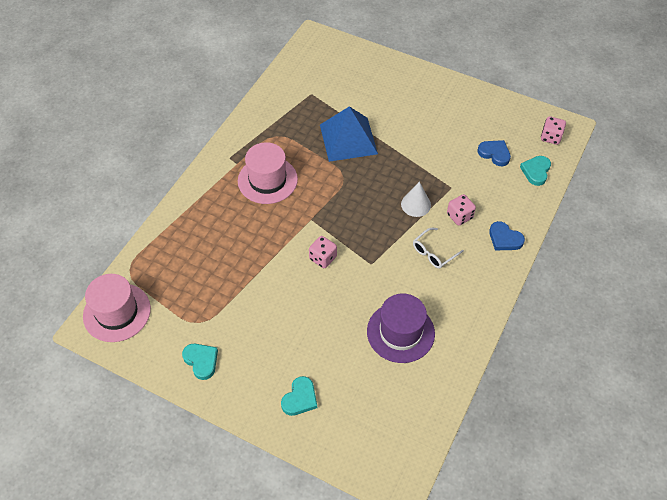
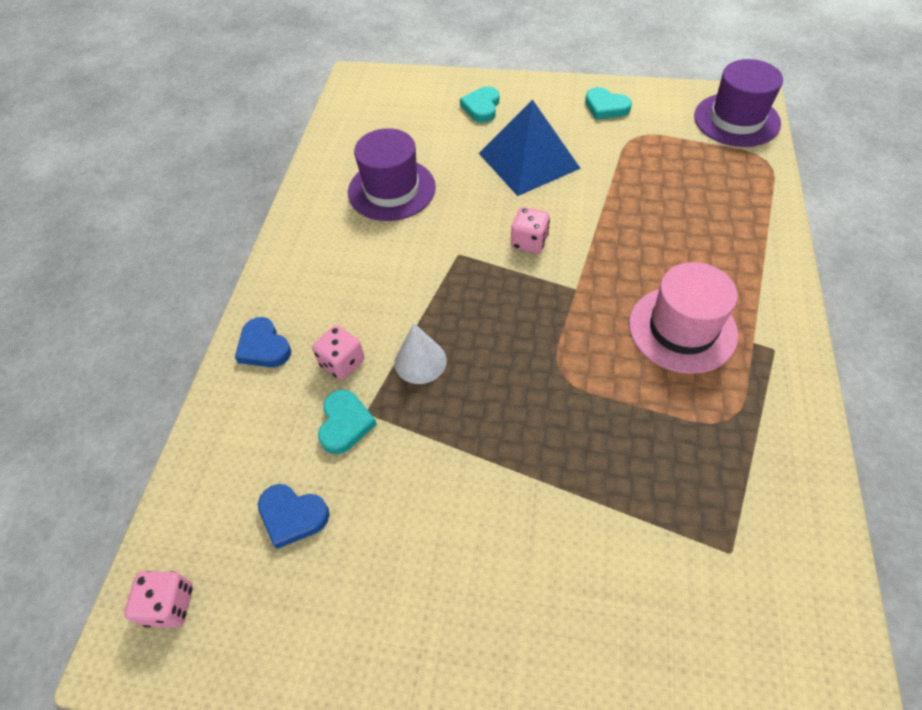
camera: 165 degrees right, 0 degrees up
pink hat [83,274,151,342] -> purple hat [694,59,783,147]
blue pyramid [320,106,378,162] -> blue pyramid moved to [479,99,581,196]
white glasses [413,228,464,269] -> none
blue heart [489,221,525,250] -> blue heart turned 150 degrees counterclockwise [235,317,291,367]
turquoise heart [520,156,551,186] -> turquoise heart moved to [318,390,377,454]

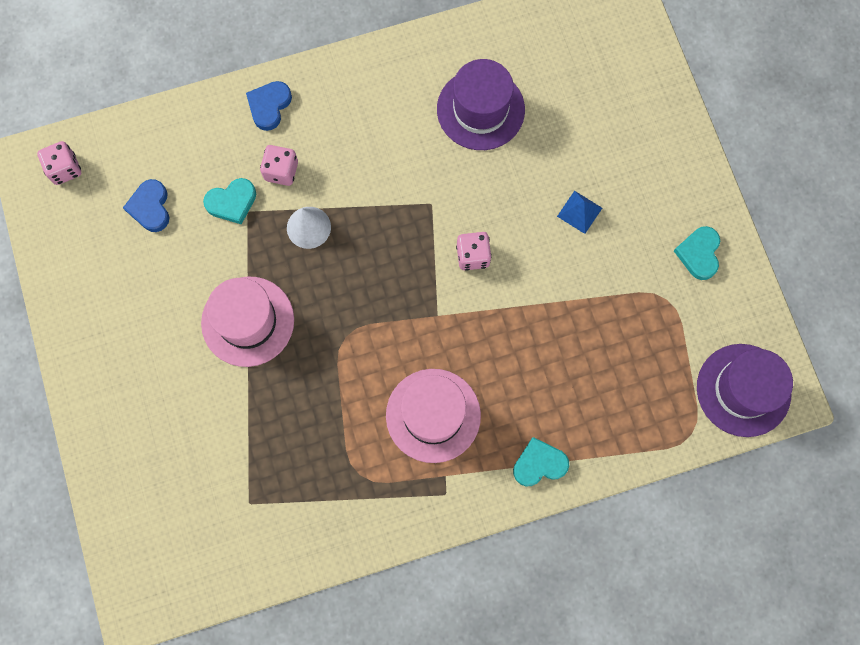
camera: 60 degrees right, 20 degrees up
turquoise heart [460,87,499,123] -> turquoise heart moved to [513,437,569,486]
blue pyramid [479,99,581,196] -> blue pyramid [557,191,602,234], size x0.43
none -> pink hat [201,276,294,367]

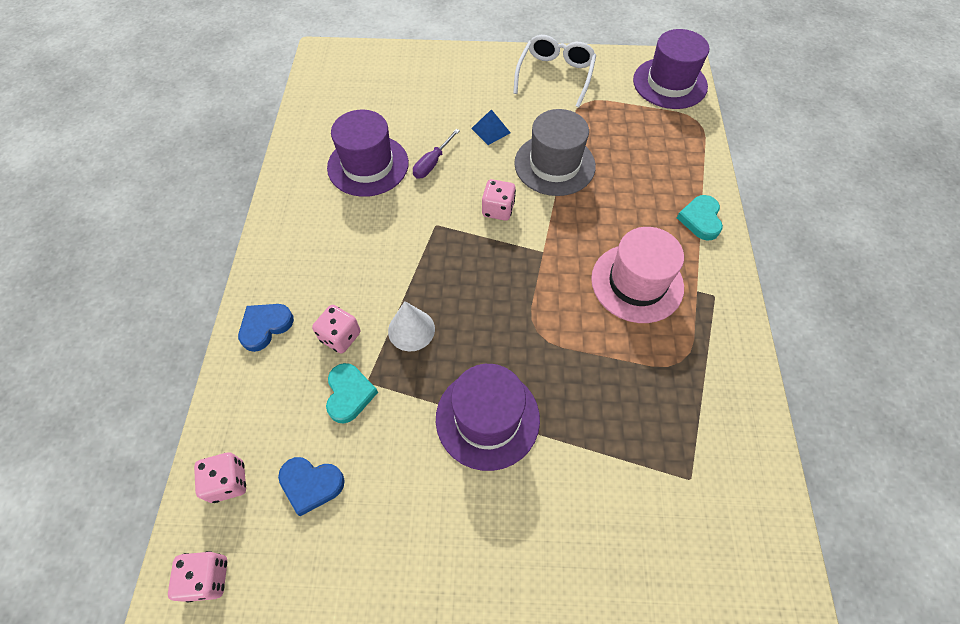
camera: 70 degrees left, 15 degrees down
pink hat [201,276,294,367] -> purple hat [436,364,540,471]
blue heart [246,81,292,131] -> blue heart turned 90 degrees clockwise [238,304,294,352]
turquoise heart [674,226,720,280] -> white glasses [513,35,596,108]
none -> pink dice [194,453,246,503]
none -> purple screwdriver [413,129,460,178]
none -> grey hat [514,109,596,196]

